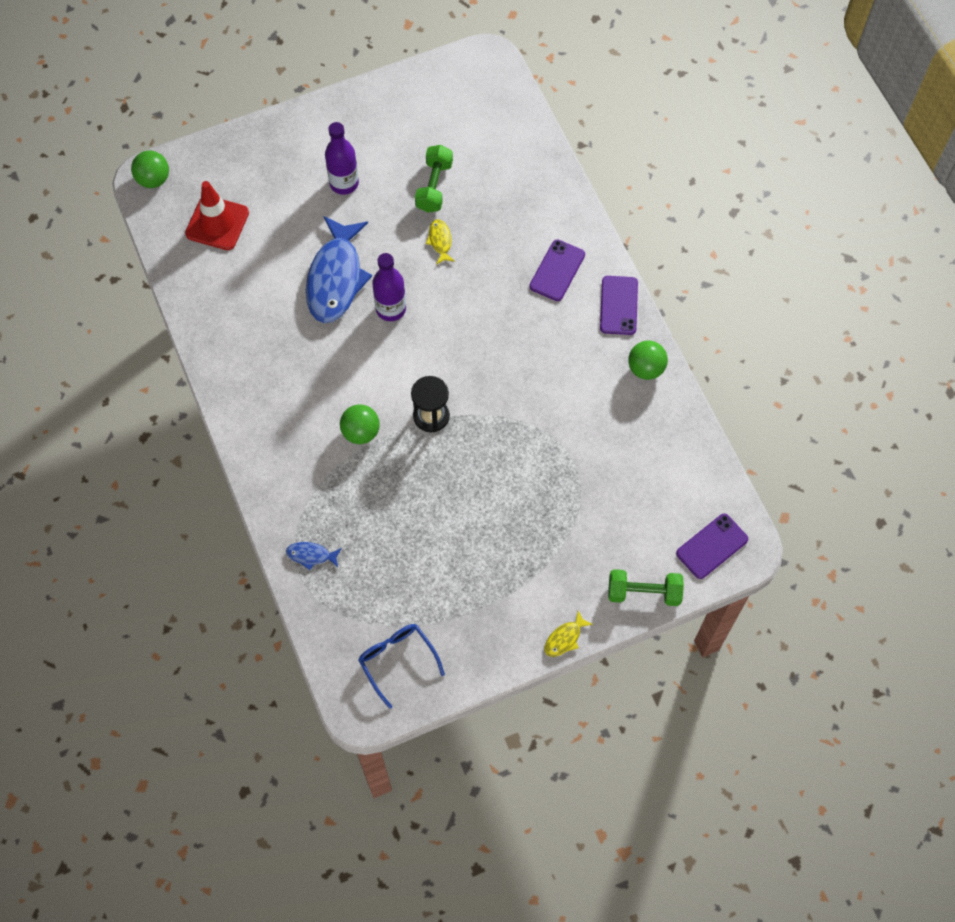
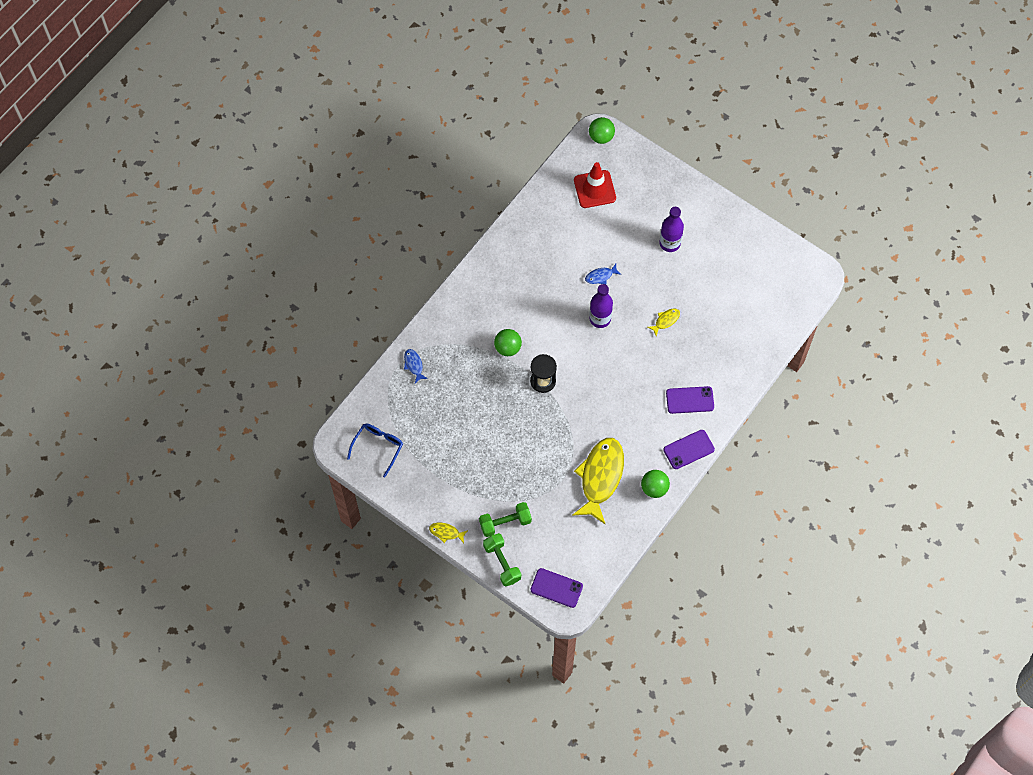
camera: 60 degrees right, 0 degrees up
blue fish [306,216,372,323] -> blue fish [585,264,621,284], size x0.42
green dumbbell [415,145,453,213] -> green dumbbell moved to [479,502,532,537]
none -> yellow fish [572,438,624,525]

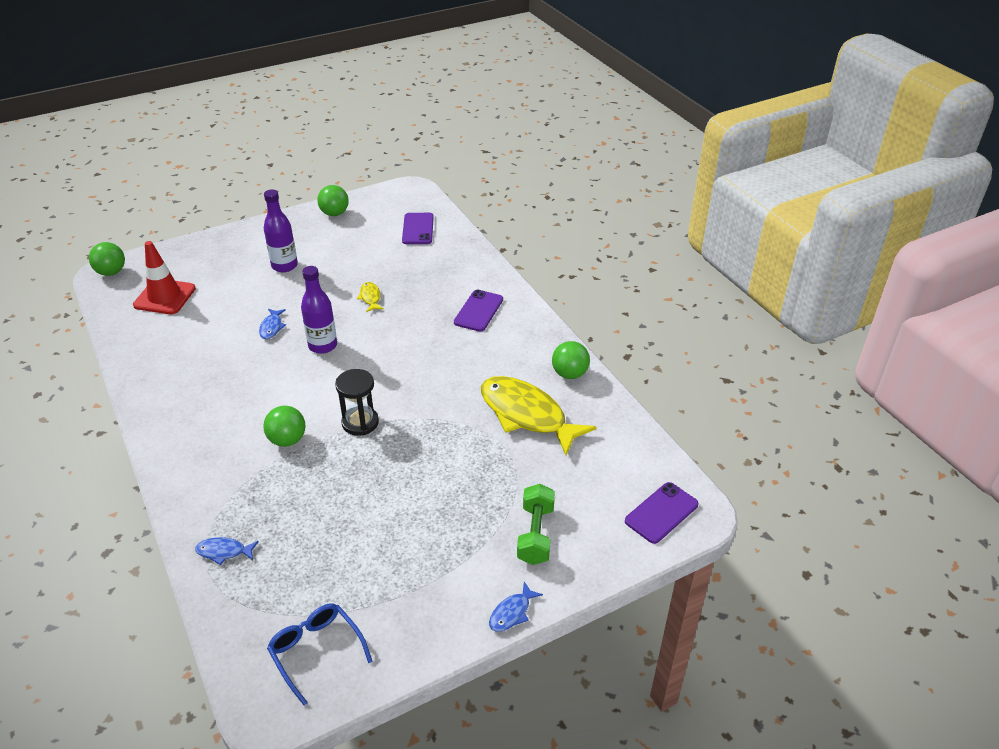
camera: 65 degrees left, 25 degrees down
yellow fish [429,523,468,543] -> blue fish [489,582,543,632]
green dumbbell [483,533,521,587] -> none
purple phone [663,430,715,469] -> purple phone moved to [402,213,434,244]
none -> green ball [317,185,349,216]

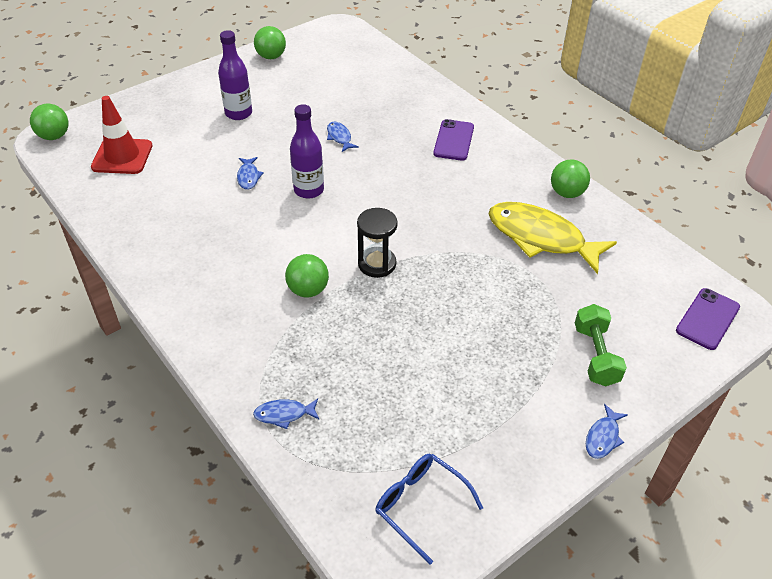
camera: 10 degrees left, 5 degrees up
yellow fish [357,282,384,312] -> blue fish [327,122,359,152]
purple phone [402,213,434,244] -> none

